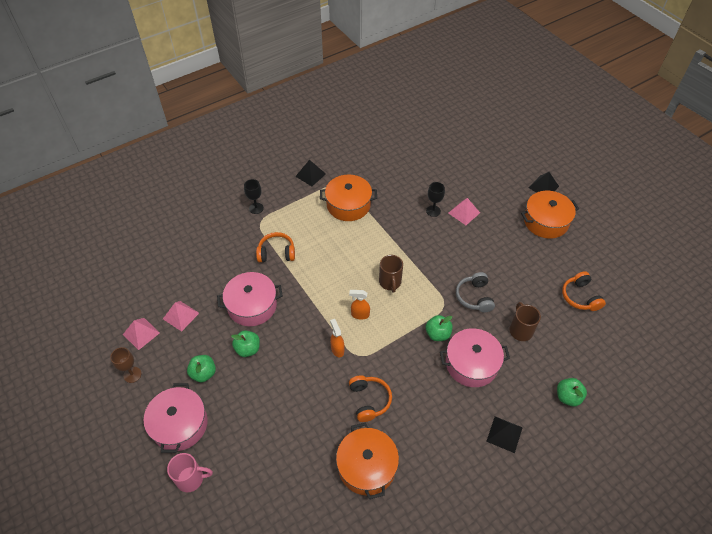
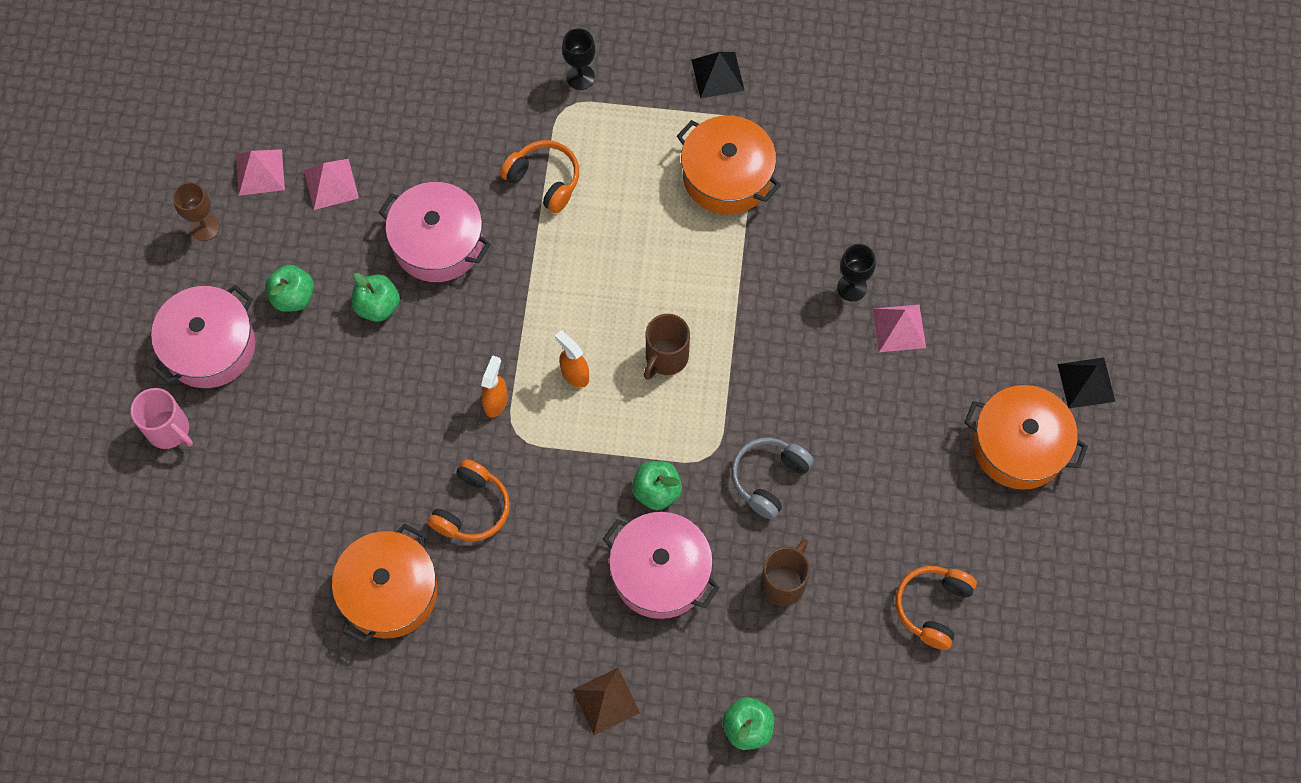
camera: 40 degrees right, 15 degrees up
black pyramid [486,416,523,453] -> brown pyramid [572,668,640,735]

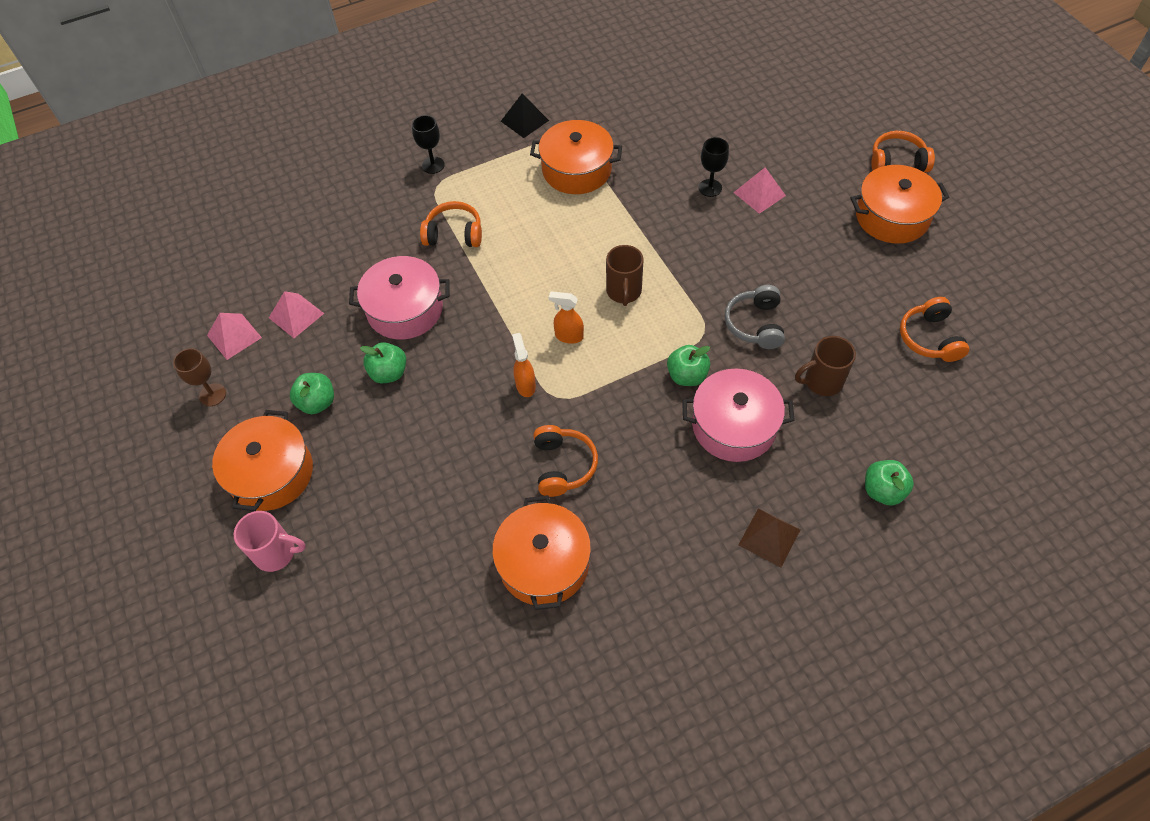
camera: 30 degrees left, 10 degrees down
pink pot [151,285,255,388] -> orange pot [212,410,313,511]
brown mug [760,539,810,606] -> brown mug turned 105 degrees counterclockwise [795,336,856,396]
black pyramid [1058,357,1115,408] -> orange headphones [871,131,935,172]

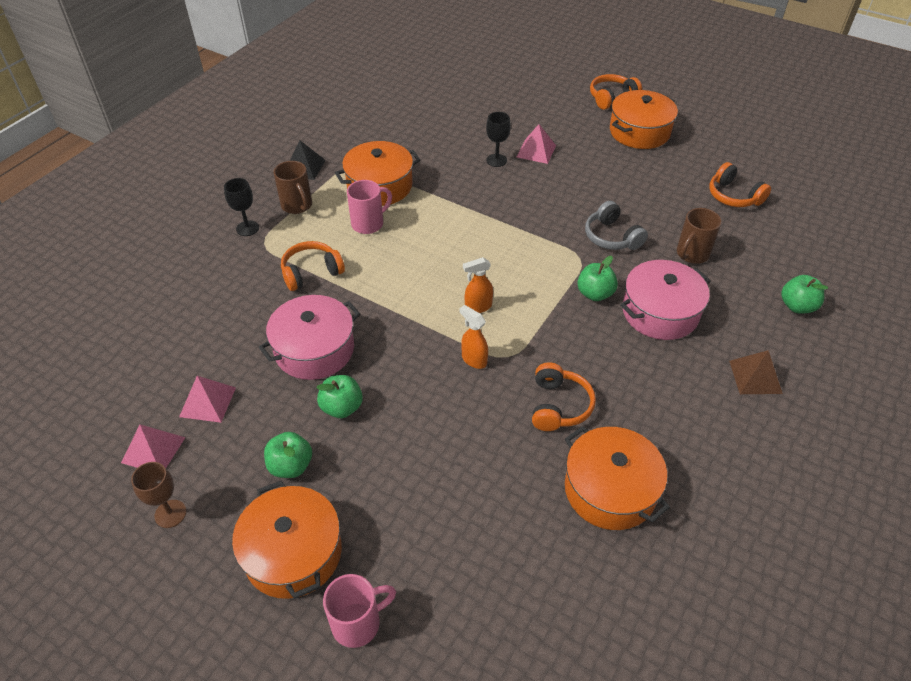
camera: 35 degrees left, 10 degrees down
orange headphones [533,425,598,497] -> orange headphones turned 45 degrees clockwise [532,362,596,431]
brown mug [606,245,644,306] -> brown mug moved to [274,161,312,214]
none -> pink mug [347,180,392,234]

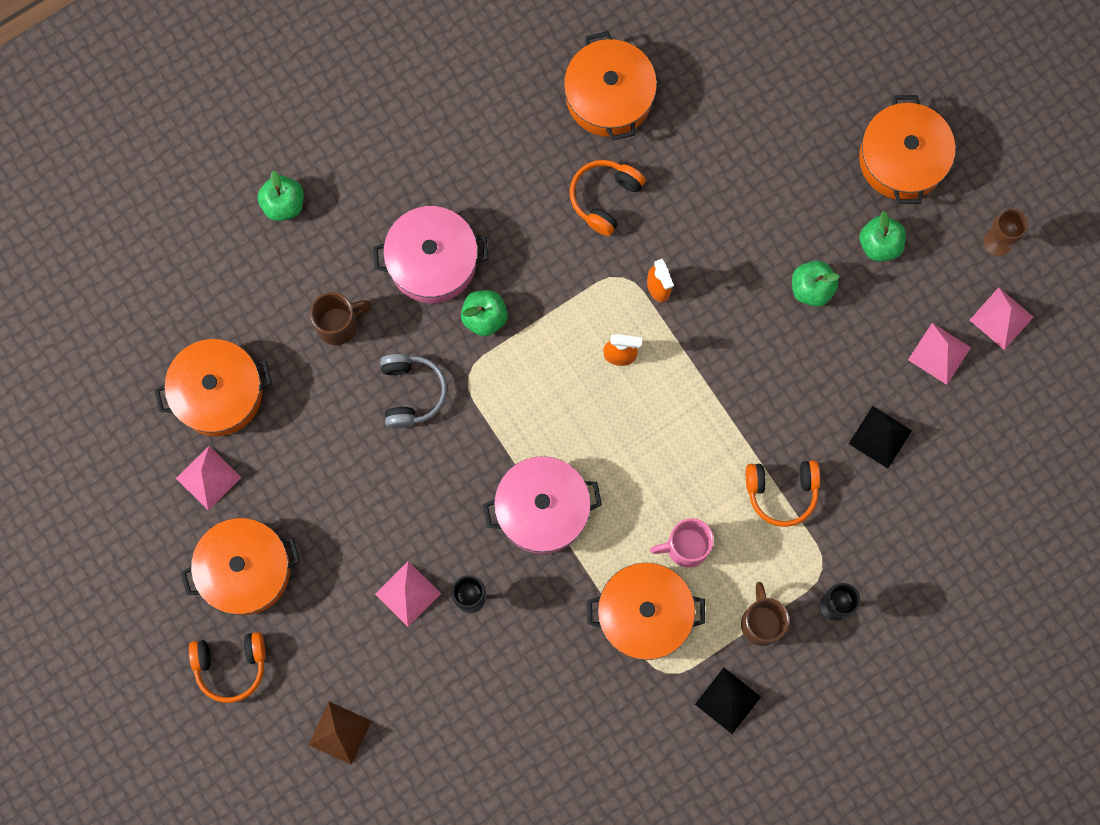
camera: 155 degrees left, 30 degrees up
pink pot [259,295,360,380] -> pink pot moved to [483,456,602,554]
pink mug [323,574,396,648] -> none
orange headphones [709,162,771,207] -> orange pot [154,339,272,436]
brown pyramid [729,350,783,394] -> brown pyramid moved to [309,702,372,765]
none -> pink pyramid [176,446,242,510]
none -> black pyramid [849,406,912,469]

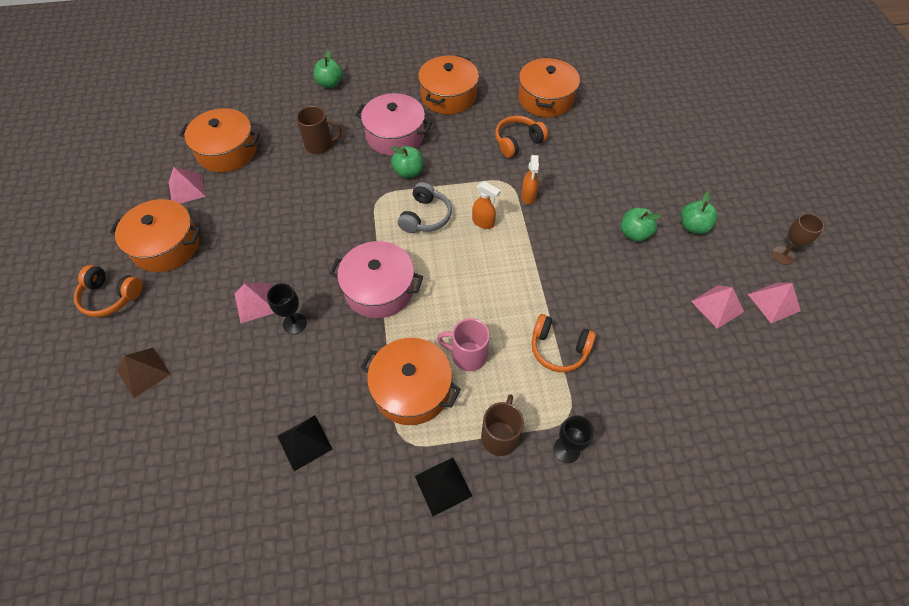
camera: 25 degrees right, 20 degrees down
grey headphones [380,354,447,428] -> grey headphones moved to [398,182,452,233]
black pyramid [849,406,912,469] -> black pyramid moved to [277,415,332,471]
orange pot [859,95,956,204] -> orange pot moved to [418,55,479,114]

